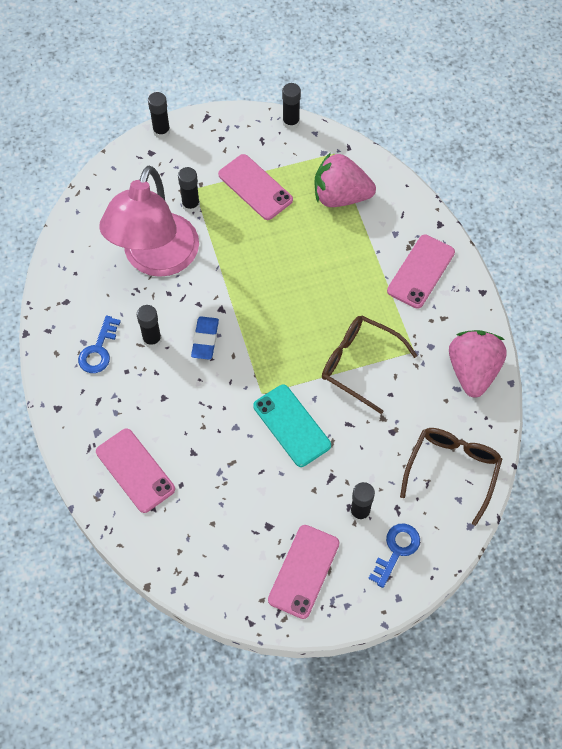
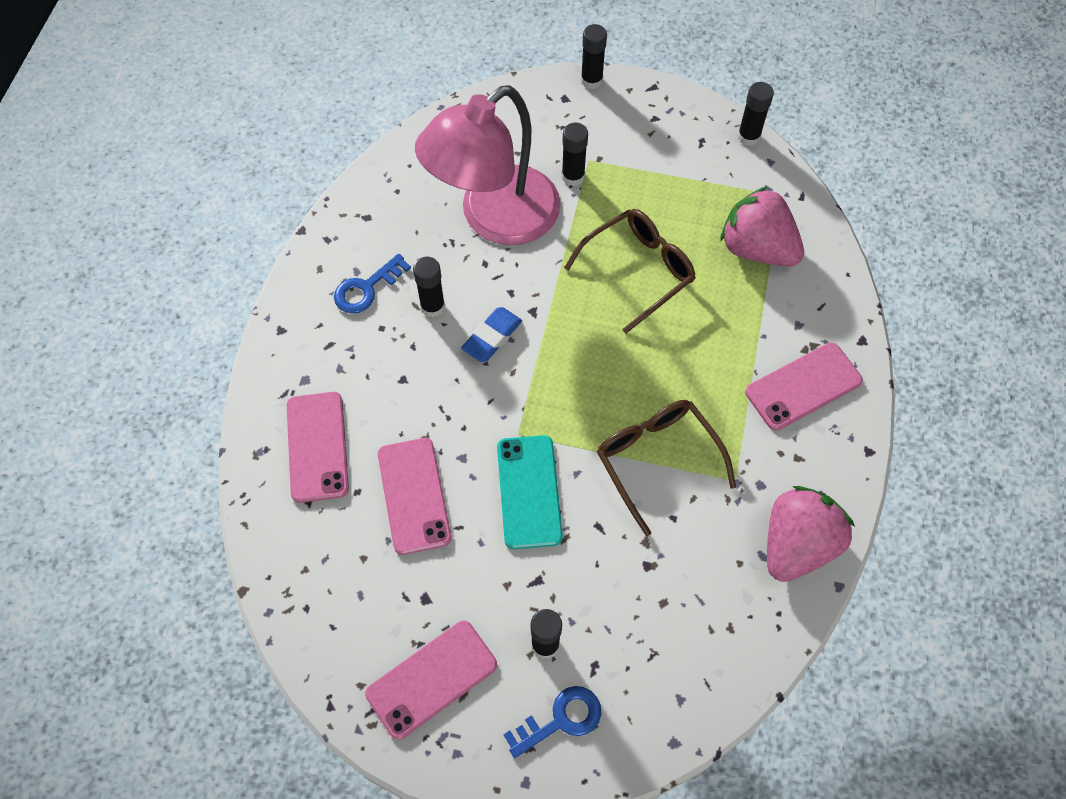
camera: 30 degrees right, 0 degrees up
pink phone [218,154,293,220] -> pink phone moved to [378,438,452,555]
brown glasses [400,428,502,526] -> brown glasses moved to [564,209,696,333]

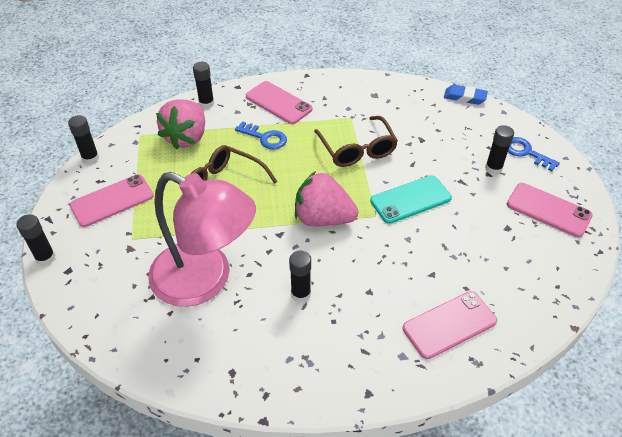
camera: 110 degrees left, 15 degrees down
blue key [334,254,411,313] -> blue key moved to [235,121,287,149]
pink phone [378,438,452,555] -> pink phone moved to [69,174,154,227]
blue eraser [461,307,522,362] -> blue eraser moved to [444,85,488,105]
black glue stick [562,122,588,186] -> black glue stick moved to [193,62,214,109]
brown glasses [597,400,736,536] -> brown glasses turned 60 degrees counterclockwise [314,116,398,167]
pink strawberry [767,486,855,582] -> pink strawberry moved to [295,171,358,226]

